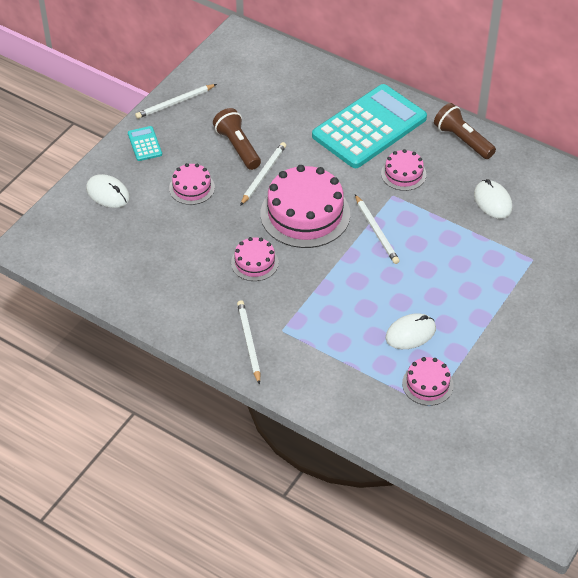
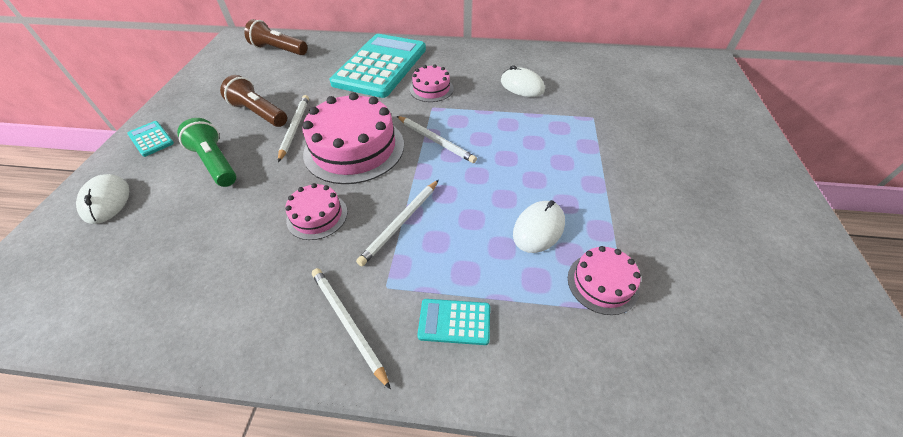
camera: 25 degrees left, 0 degrees up
white mouse [86,174,130,208] -> white mouse turned 60 degrees clockwise [76,174,129,224]
white pencil [135,84,217,119] -> white pencil moved to [356,180,439,266]
pink cake [169,163,215,205] -> green flashlight [177,118,236,187]
brown flashlight [434,103,496,159] -> brown flashlight moved to [244,19,307,55]
none -> turquoise calculator [417,299,490,345]

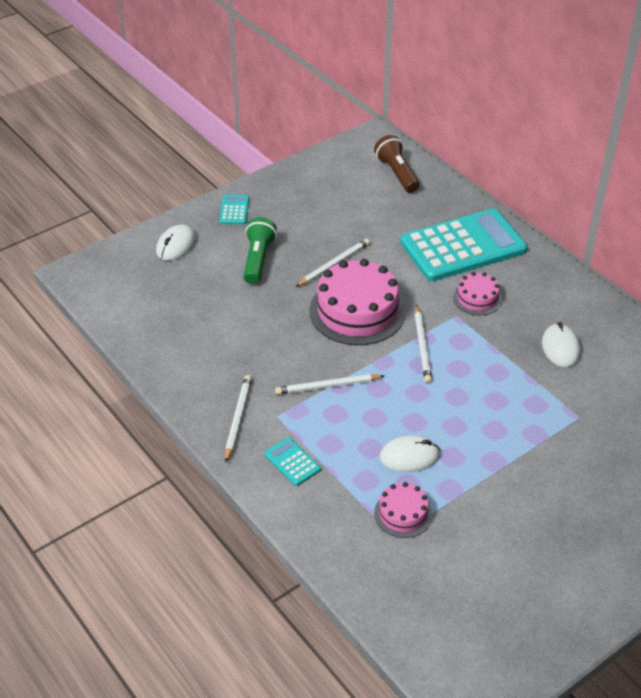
camera: 45 degrees right, 5 degrees down
brown flashlight [220,75,287,127] -> none
pink cake [285,183,348,240] -> none

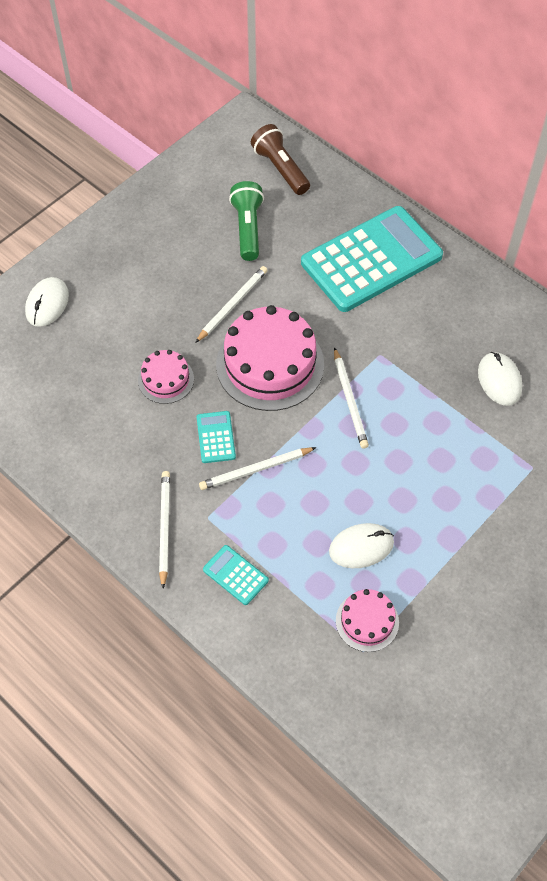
camera: 10 degrees left, 15 degrees up
turquoise calculator [219,195,249,224] -> turquoise calculator moved to [197,411,236,463]
green flashlight [243,217,277,284] -> green flashlight moved to [229,181,264,261]
pink cake [453,272,502,315] -> pink cake moved to [138,350,194,404]

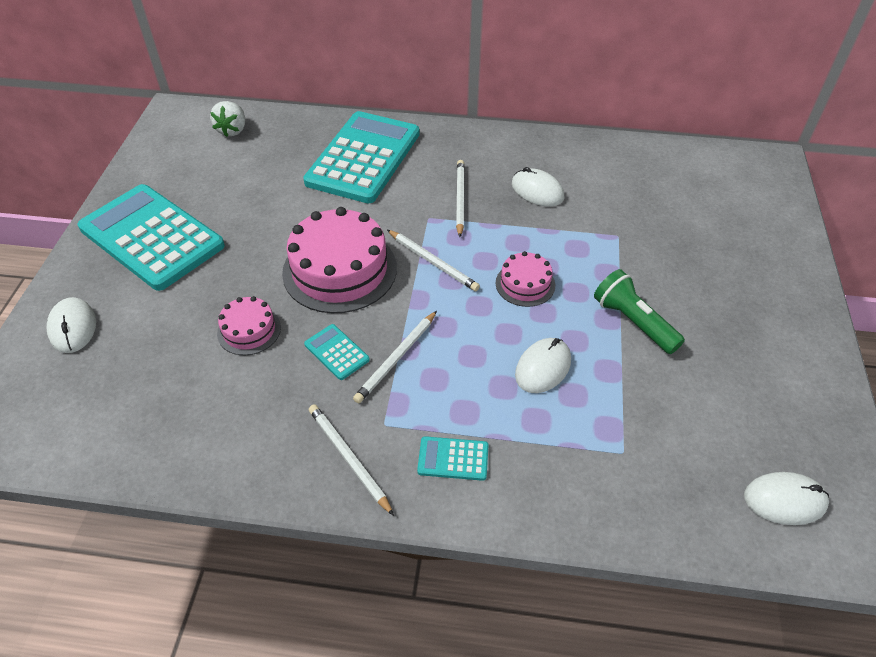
camera: 35 degrees left, 10 degrees down
white pencil [195,266,268,343] -> white pencil moved to [456,160,465,237]
green flashlight [229,181,264,261] -> green flashlight moved to [594,269,685,354]
brown flashlight [251,124,310,195] -> white strawberry [210,101,245,137]
pink cake [336,589,399,652] -> pink cake moved to [496,251,555,307]
none -> turquoise calculator [78,184,225,291]
none -> white mouse [744,472,829,525]

